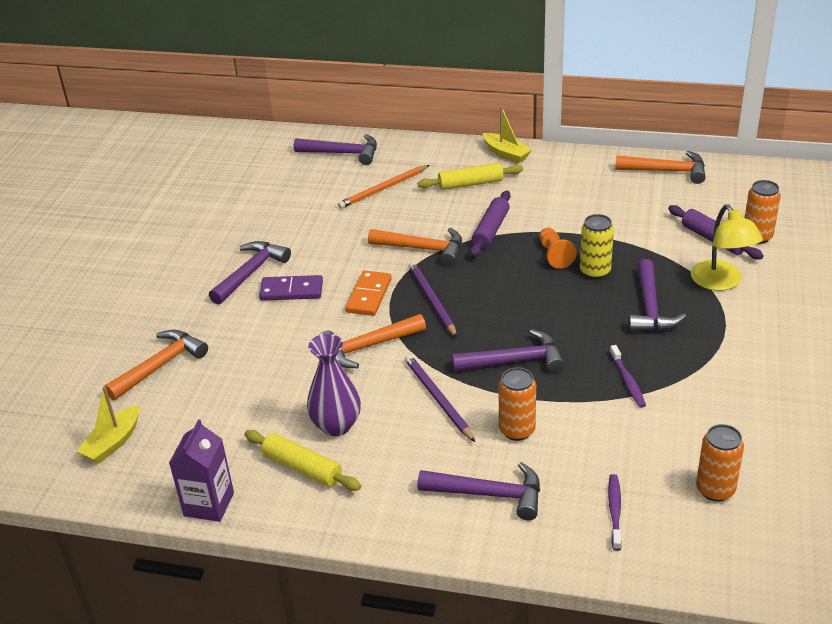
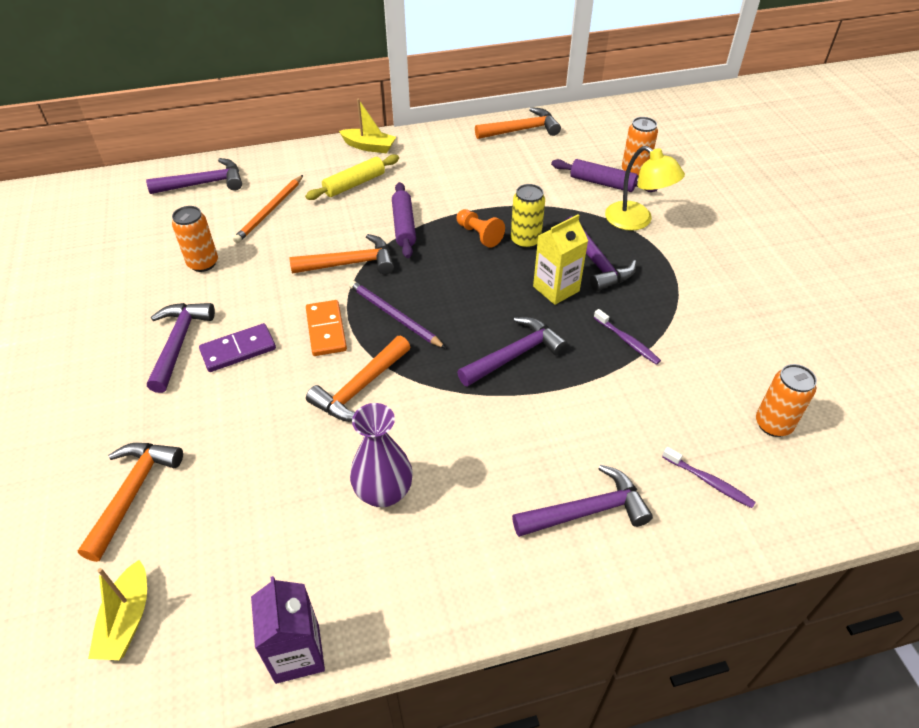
camera: 30 degrees left, 10 degrees up
yellow rolling pin [245,430,361,491] -> none
purple pencil [405,355,475,442] -> none
orange can [499,367,536,441] -> orange can moved to [172,206,218,272]
purple toothbrush [608,474,622,551] -> purple toothbrush turned 150 degrees clockwise [662,447,756,508]
none -> yellow carton [533,214,588,305]

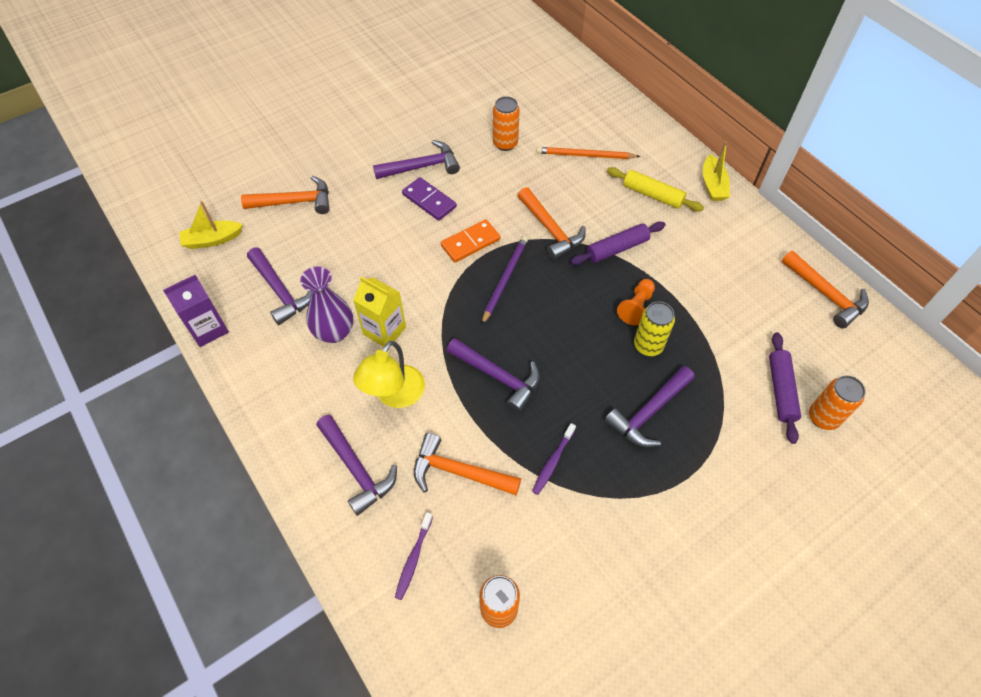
camera: 70 degrees right, 10 degrees up
purple hammer [146,158,242,194] -> purple hammer moved to [247,248,312,325]
orange hammer [306,336,411,422] -> orange hammer moved to [414,433,521,495]
yellow carton [533,214,588,305] -> yellow carton moved to [353,277,406,347]
yellow lamp [605,146,685,231] -> yellow lamp moved to [353,341,425,408]

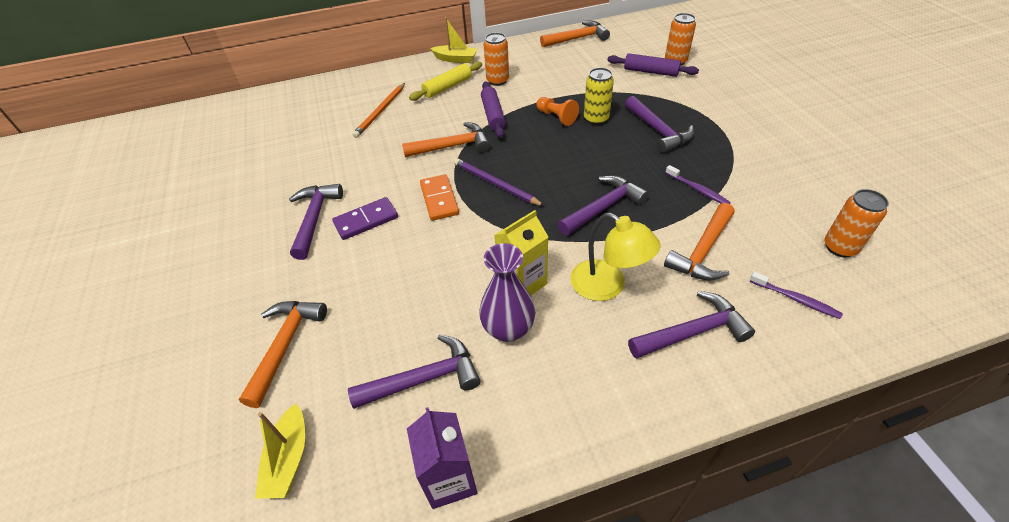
camera: 70 degrees left, 10 degrees down
orange can [493,96,520,151] -> orange can moved to [484,33,509,86]

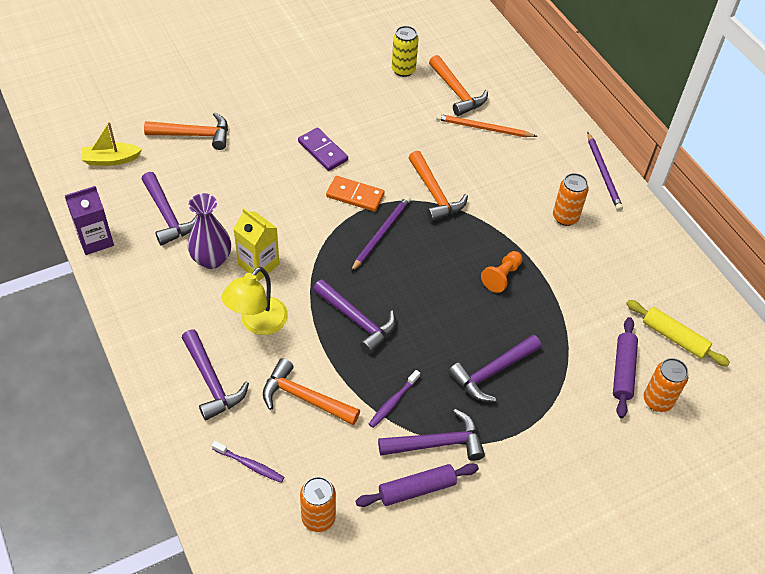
camera: 75 degrees right, 5 degrees up
purple hammer [289,184,343,260] -> purple hammer moved to [378,409,485,461]
yellow rolling pin [409,62,482,101] -> yellow rolling pin moved to [626,300,730,366]
orange domino [420,174,459,221] -> orange domino turned 45 degrees clockwise [326,176,384,212]
yellow boat [430,17,478,63] -> purple pencil [587,132,623,211]
purple rolling pin [481,82,506,138] -> purple rolling pin moved to [356,463,479,507]
orange hammer [540,21,610,47] -> orange hammer moved to [429,55,488,116]
yellow can [584,68,614,125] -> yellow can moved to [392,26,419,77]
purple toothbrush [750,272,843,319] -> purple toothbrush turned 90 degrees counterclockwise [212,441,284,483]

